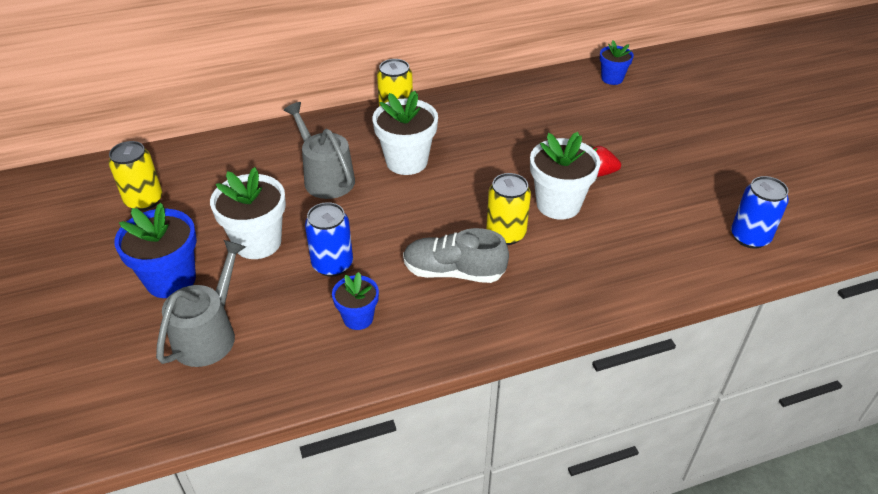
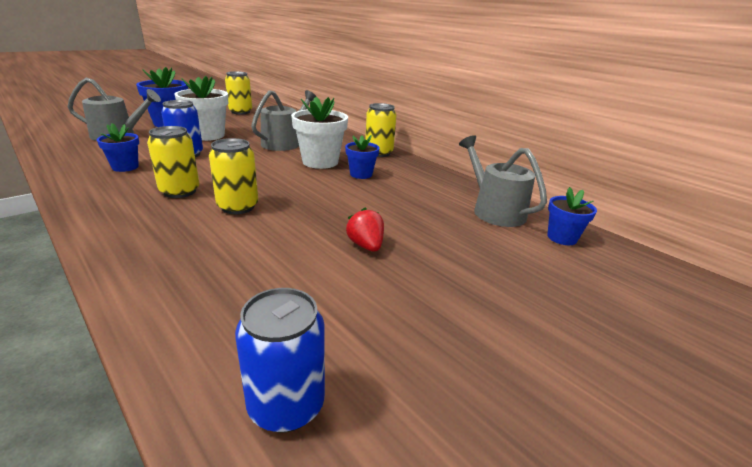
camera: 65 degrees right, 15 degrees down
grey shoe [403,228,509,283] -> yellow can [147,126,199,198]
white flower pot [530,132,601,220] -> none
none -> blue flower pot [345,135,380,179]
none -> grey watering can [459,135,547,227]

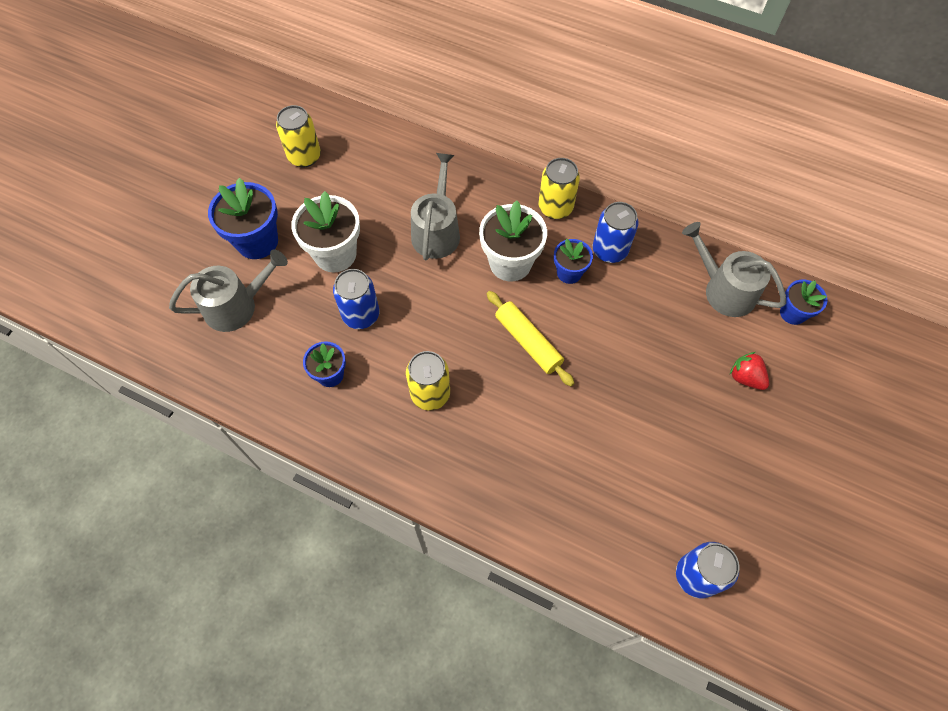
camera: 20 degrees left, 35 degrees up
yellow can [209,138,258,214] -> none
red strawberry [346,208,384,252] -> red strawberry moved to [730,352,769,390]
none -> yellow rolling pin [487,291,574,386]
none -> blue can [593,202,639,263]

